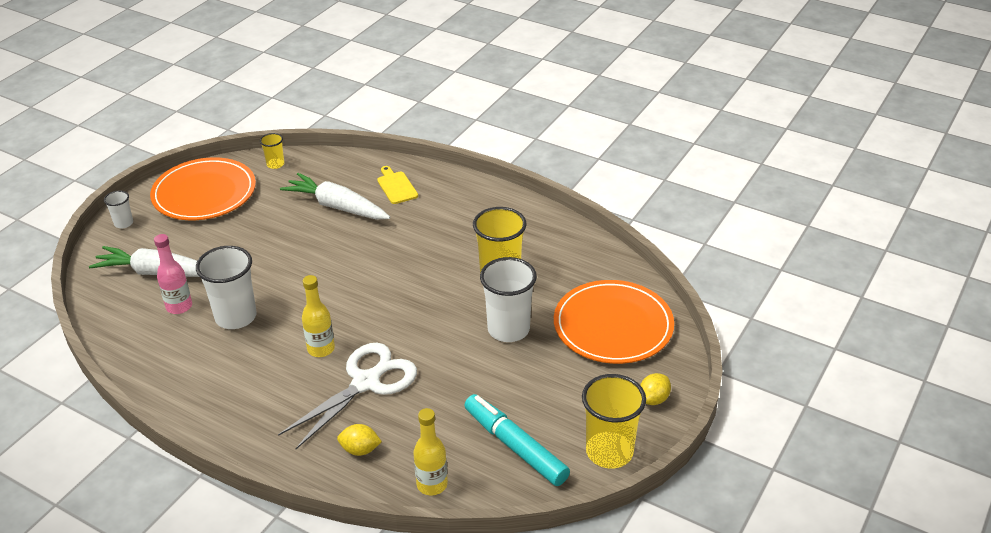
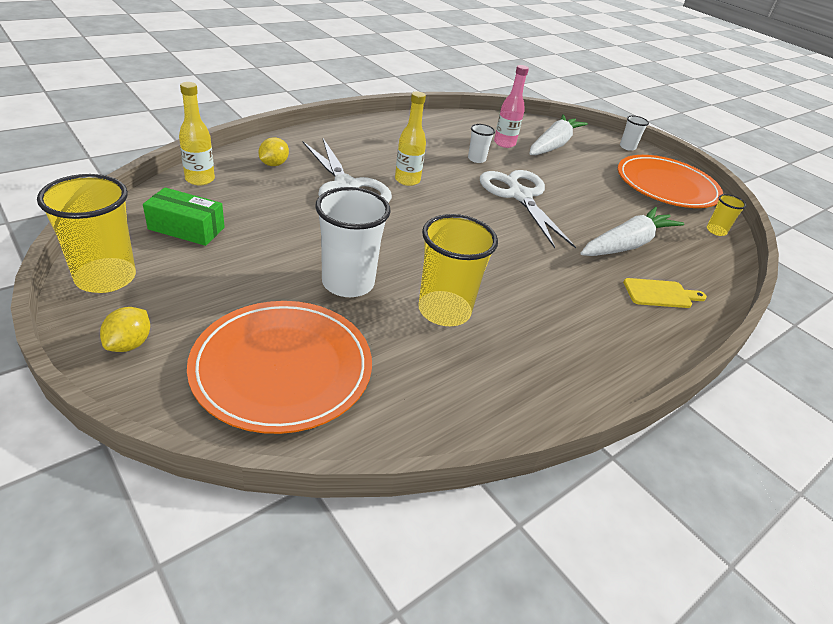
camera: 105 degrees right, 0 degrees up
white cup [196,246,257,329] -> white cup [468,124,495,163], size x0.50
turquoise marker [464,394,570,486] -> green box [143,187,225,246]
yellow lemon [640,373,671,405] -> yellow lemon turned 45 degrees clockwise [100,307,150,352]
none -> white scissors [480,170,576,249]

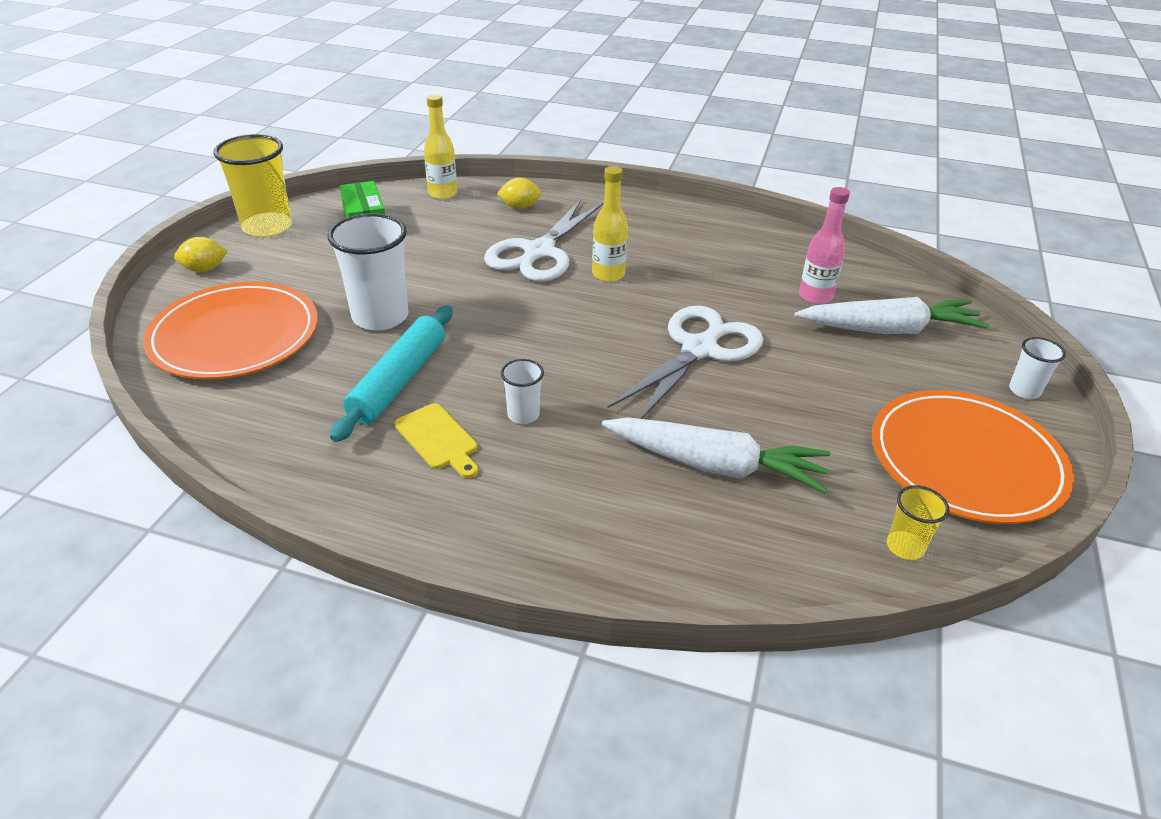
camera: 60 degrees right, 0 degrees up
yellow cup [419,214,498,326] -> turquoise rolling pin [330,306,453,442]
white cup [468,124,495,163] -> white cup moved to [501,359,544,424]
yellow cutting board [623,278,707,308] -> yellow cutting board moved to [395,403,478,478]

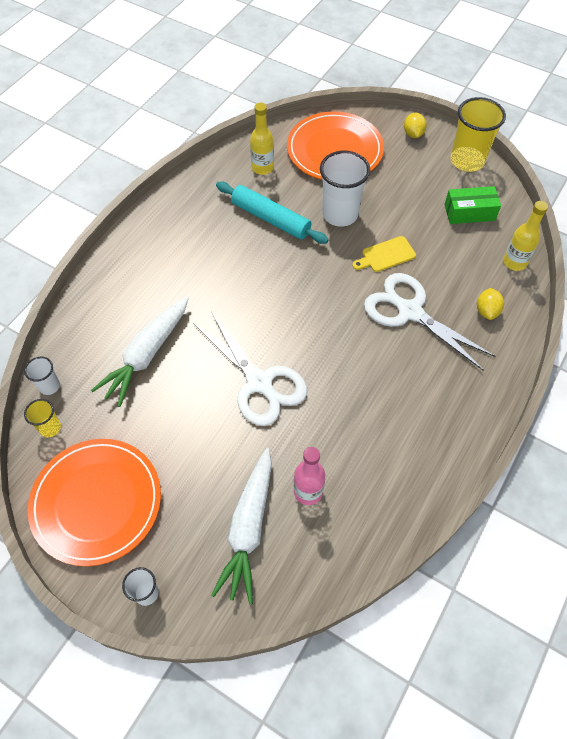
camera: 105 degrees right, 20 degrees up
yellow cutting board [395,403,478,478] -> yellow cutting board moved to [352,236,416,272]
white cup [501,359,544,424] -> white cup moved to [24,357,60,395]
yellow bottle [592,166,628,282] -> yellow bottle moved to [250,103,274,175]

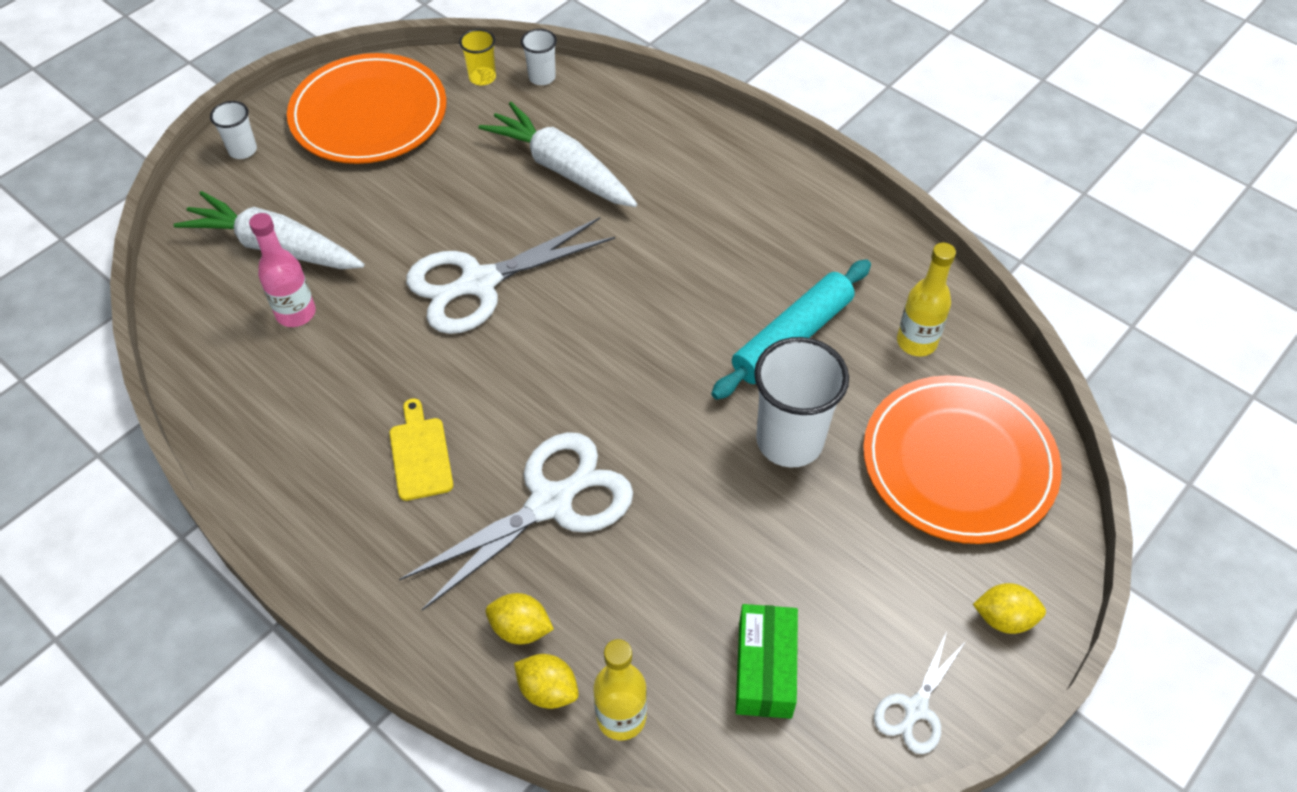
camera: 100 degrees right, 5 degrees down
yellow cutting board [352,236,416,272] -> yellow cutting board moved to [389,399,453,501]
yellow cup [451,97,506,172] -> white scissors [874,631,966,754]
none -> yellow lemon [514,654,579,709]

